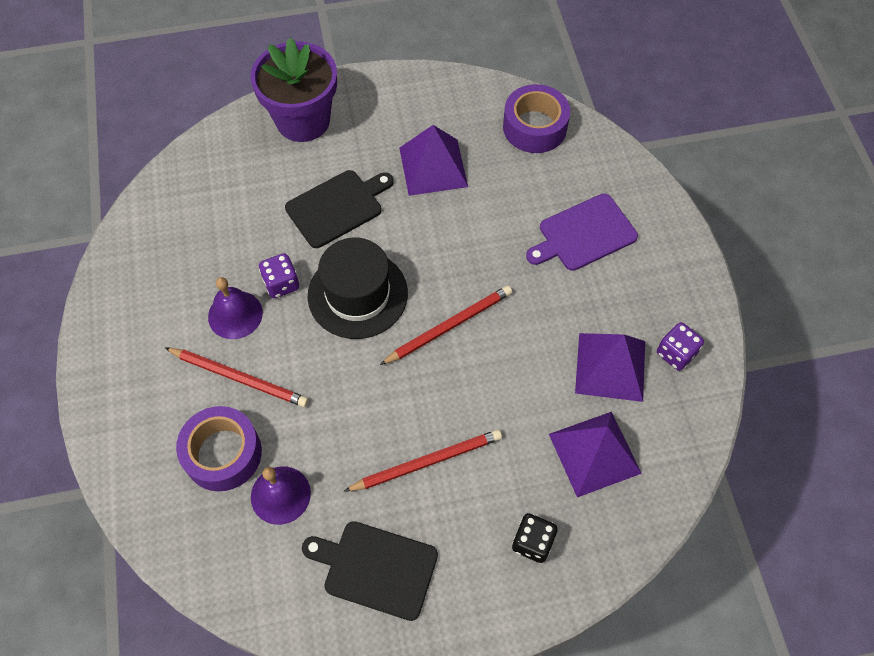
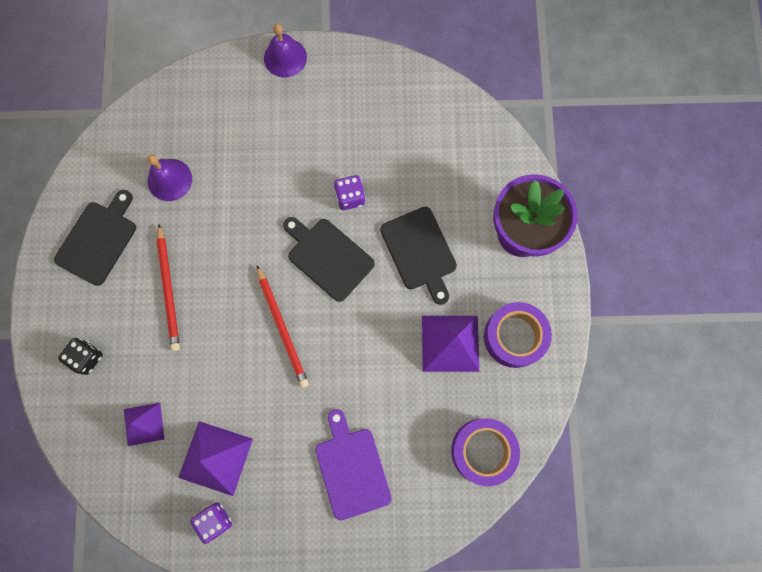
camera: 100 degrees right, 15 degrees up
red pencil [165,347,309,407] -> none
purple tape [176,406,262,491] -> purple tape moved to [484,302,552,368]
purple bell [208,277,263,339] -> purple bell moved to [264,24,307,78]
black hat [308,238,408,339] -> black cutting board [283,217,375,302]
purple pyramid [549,412,642,498] -> purple pyramid [124,403,164,446], size x0.64

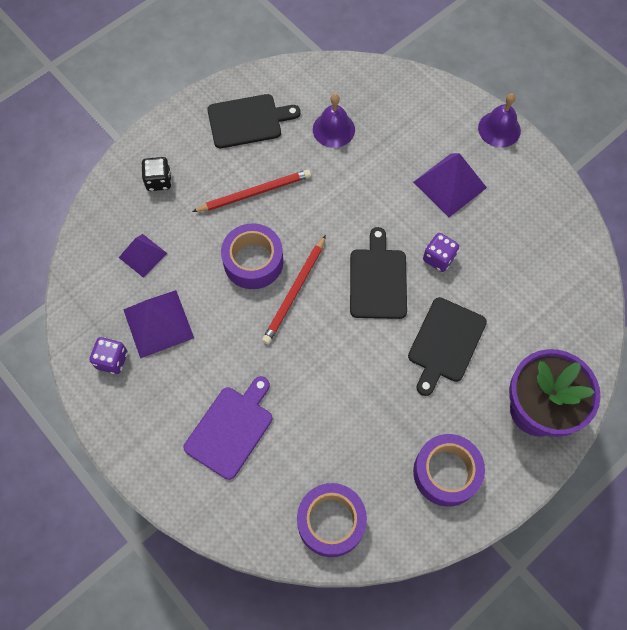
camera: 50 degrees right, 10 degrees down
red pencil [156,224,180,351] -> red pencil turned 150 degrees counterclockwise [192,169,311,212]
purple pyramid [422,316,479,372] -> purple pyramid moved to [413,153,487,217]
none -> purple tape [221,223,283,289]

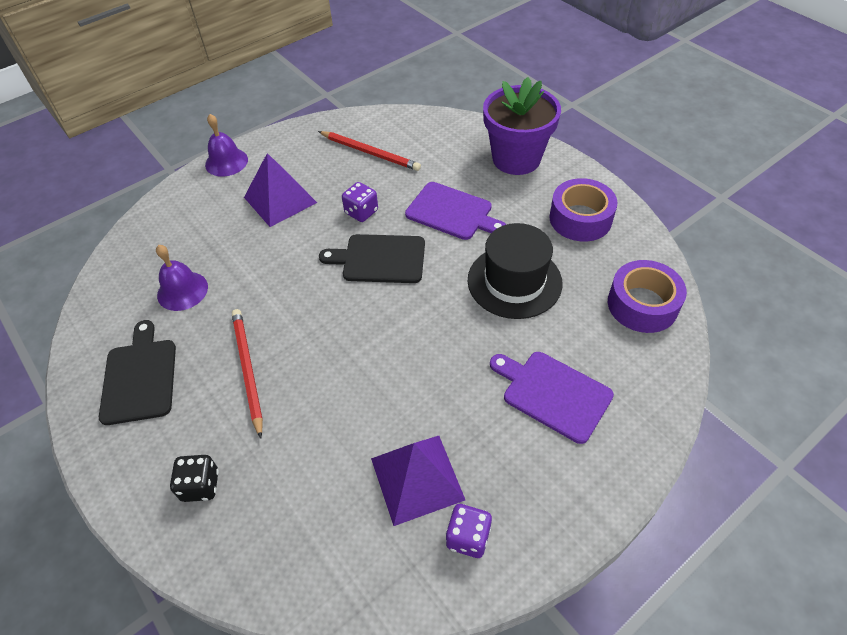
camera: 85 degrees left, 15 degrees down
purple pyramid [119,234,168,278] -> none
purple tape [221,223,283,289] -> none
red pencil [262,235,326,344] -> red pencil moved to [318,131,421,171]
black cutting board [408,297,487,396] -> purple cutting board [405,182,506,240]
none -> black hat [468,223,563,319]

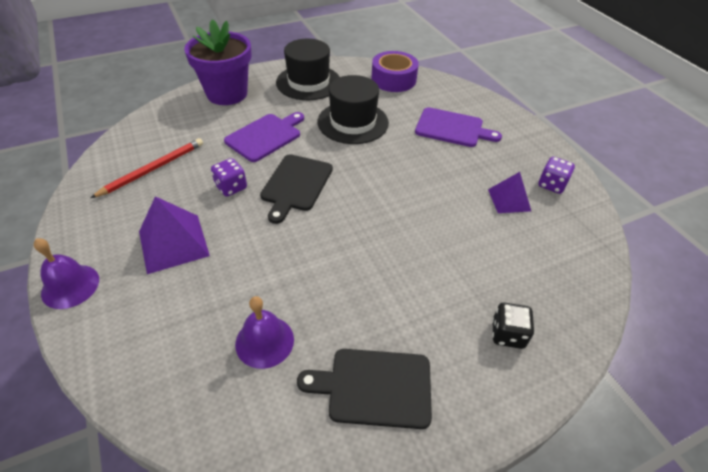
camera: 80 degrees left, 5 degrees down
red pencil [232,309,263,439] -> none
purple pyramid [371,436,465,526] -> purple pyramid [488,172,531,213], size x0.64
purple cutting board [490,352,614,444] -> purple cutting board turned 120 degrees counterclockwise [415,107,502,147]
purple tape [549,178,618,242] -> black hat [276,39,339,100]

